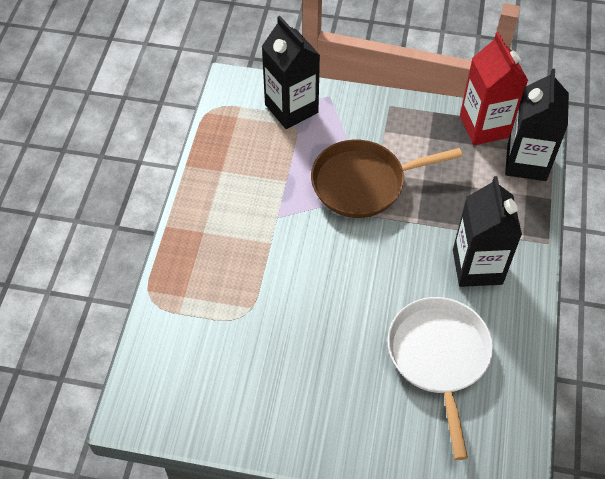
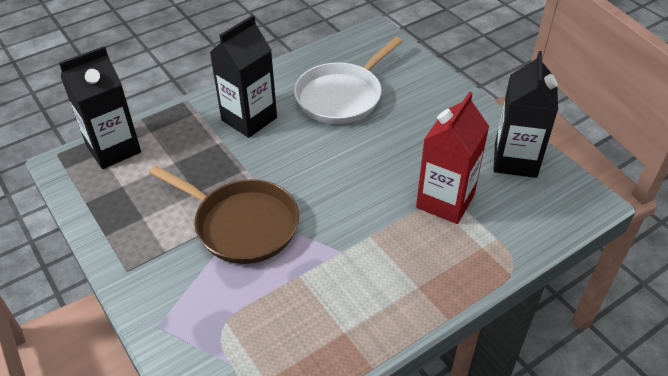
camera: 135 degrees left, 10 degrees down
black carton [261,16,320,129] -> black carton moved to [493,51,558,178]
red carton [460,32,528,145] -> red carton moved to [416,91,489,224]

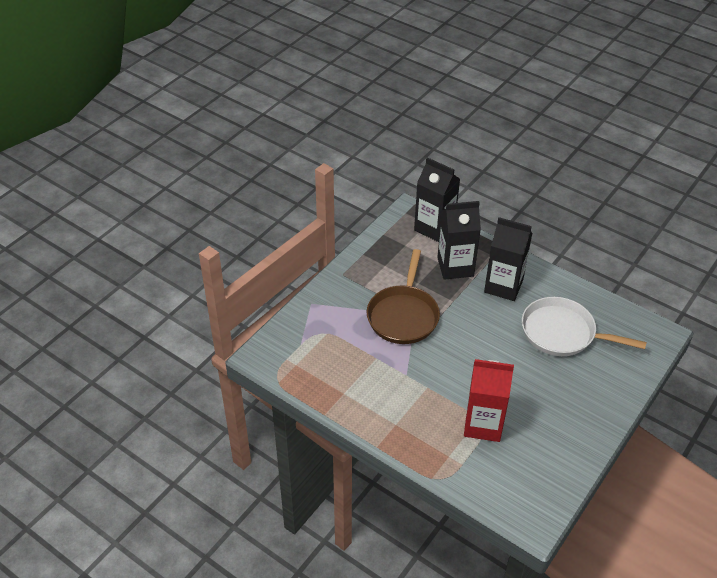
camera: 70 degrees right, 0 degrees up
black carton [493,51,558,178] -> black carton moved to [437,201,481,280]

